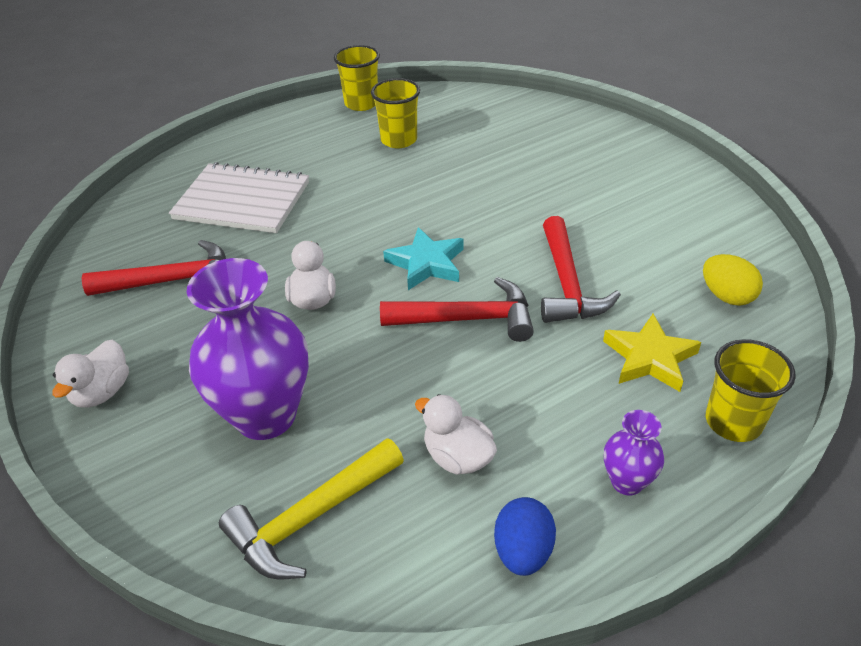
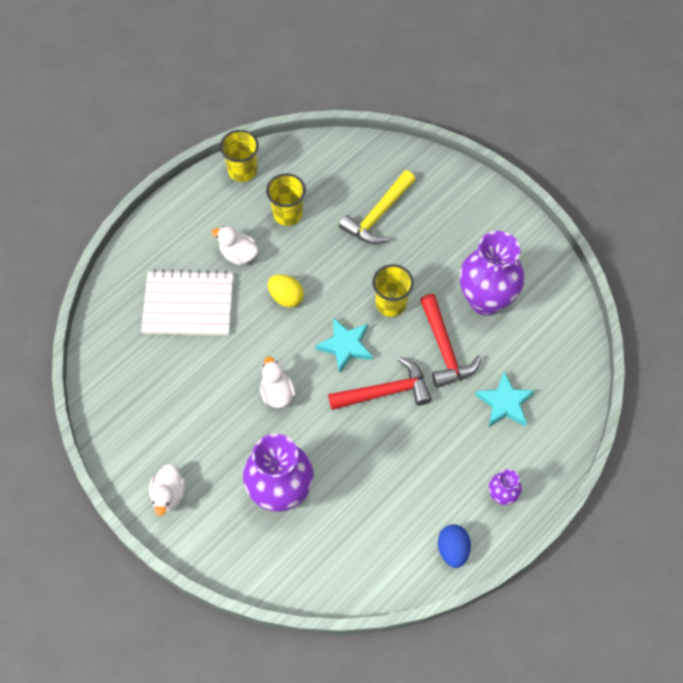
camera: 15 degrees left, 20 degrees up
red hammer [82,240,226,296] -> none
yellow hammer [219,438,404,580] -> yellow hammer moved to [339,170,416,244]
white duck [415,394,497,475] -> white duck moved to [212,226,258,265]
yellow star [603,314,701,392] -> turquoise star [475,372,535,427]
yellow egg [703,254,763,306] -> yellow egg moved to [268,274,304,308]
yellow cup [706,340,796,442] -> yellow cup moved to [372,264,414,317]
none -> purple vase [460,231,525,316]

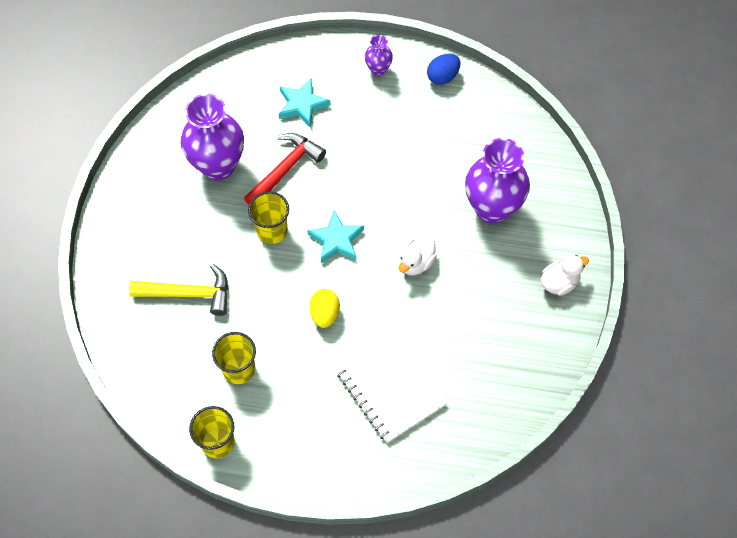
camera: 125 degrees left, 0 degrees up
white duck [212,226,258,265] -> none
red hammer [328,357,432,410] -> none

